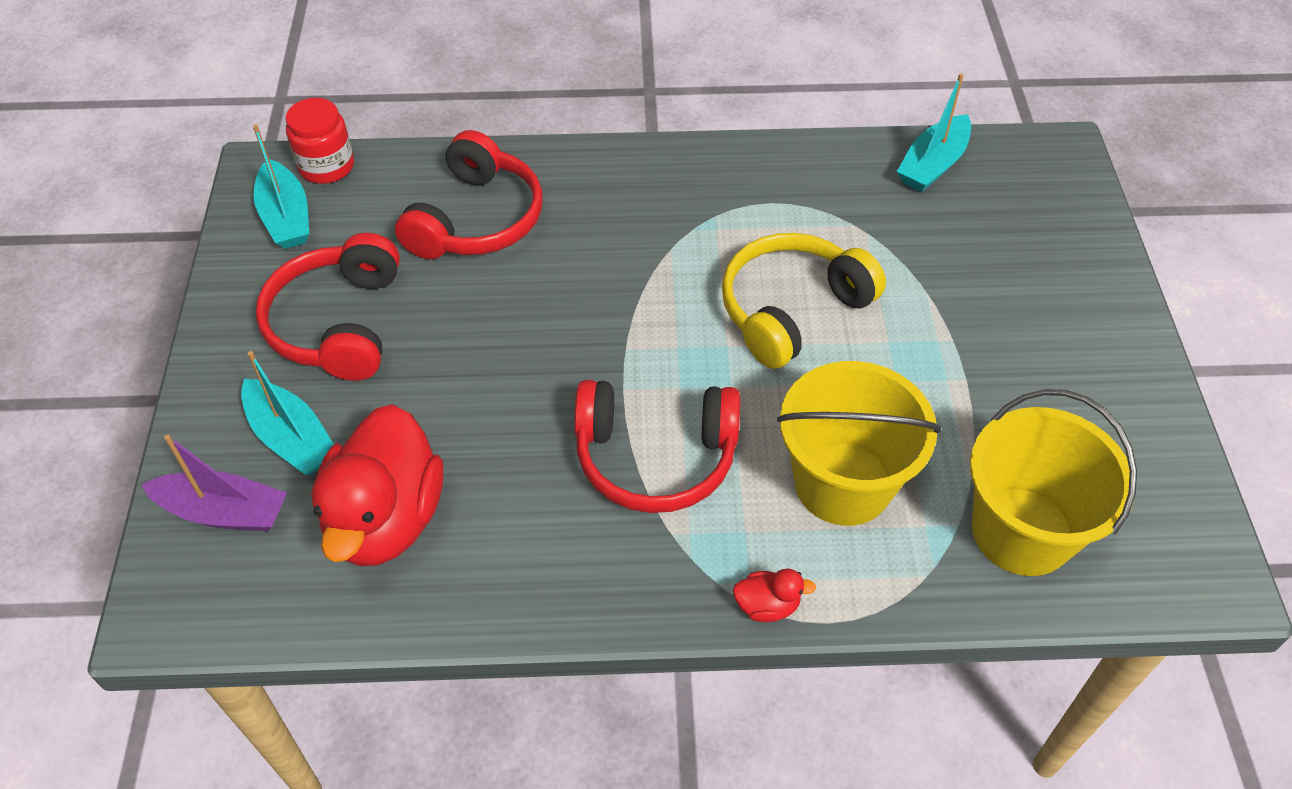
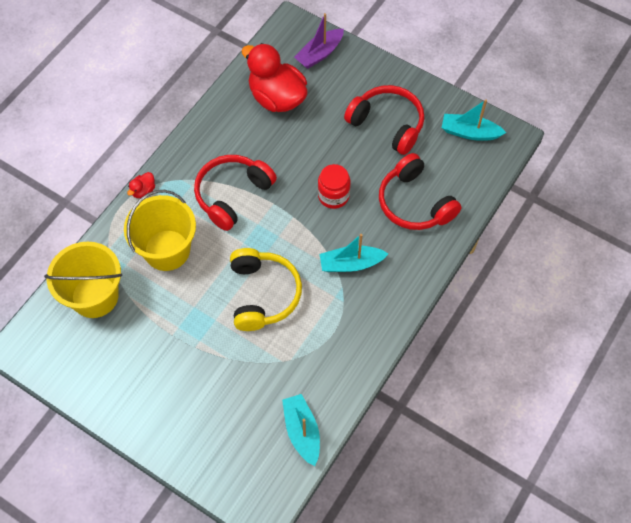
camera: 125 degrees right, 10 degrees up
turquoise boat [241,351,334,476] -> turquoise boat moved to [320,234,388,272]
red jar [286,98,354,184] -> red jar moved to [318,164,350,209]

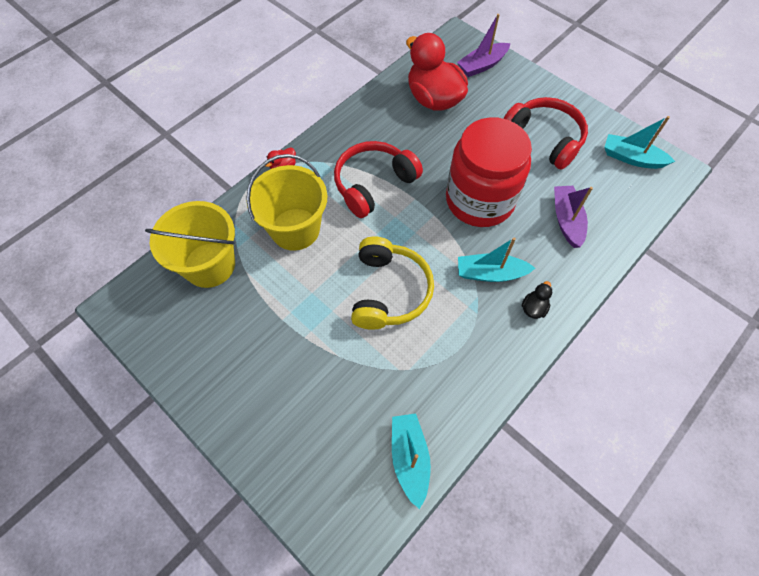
camera: 10 degrees right, 0 degrees up
red jar [318,164,350,209] -> red jar [446,117,532,227], size x2.05
red headphones [379,153,462,230] -> purple boat [554,186,593,248]
none -> black duck [522,281,552,319]

